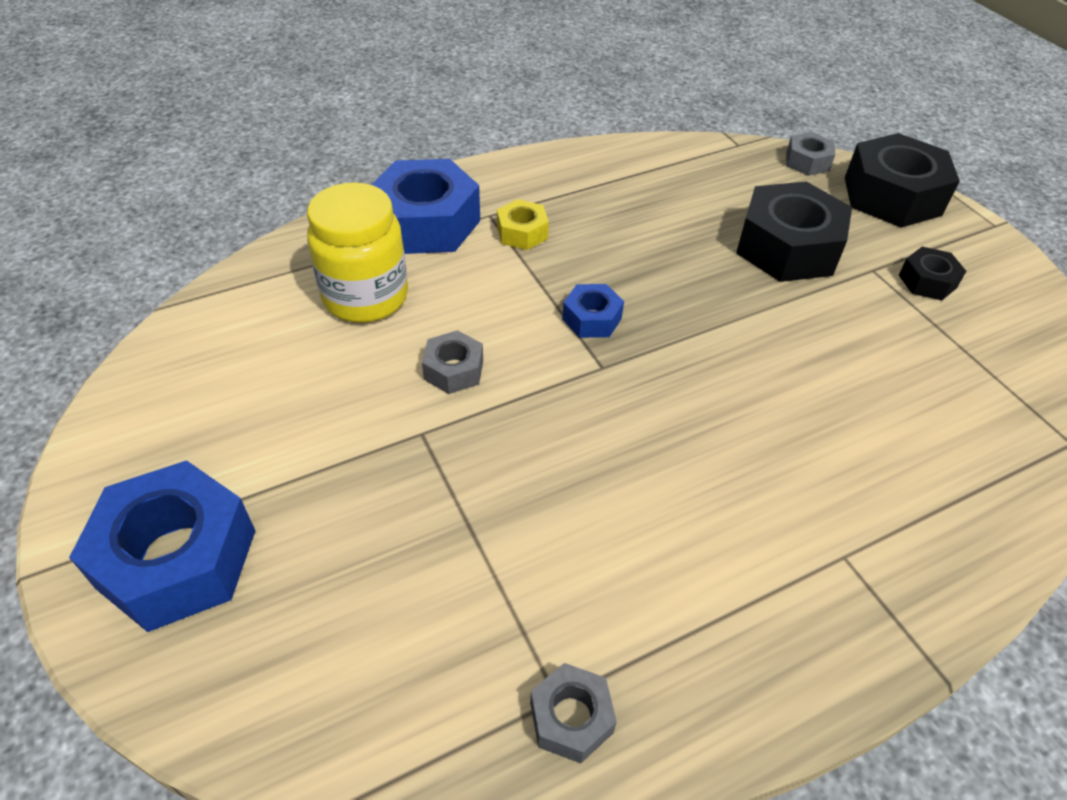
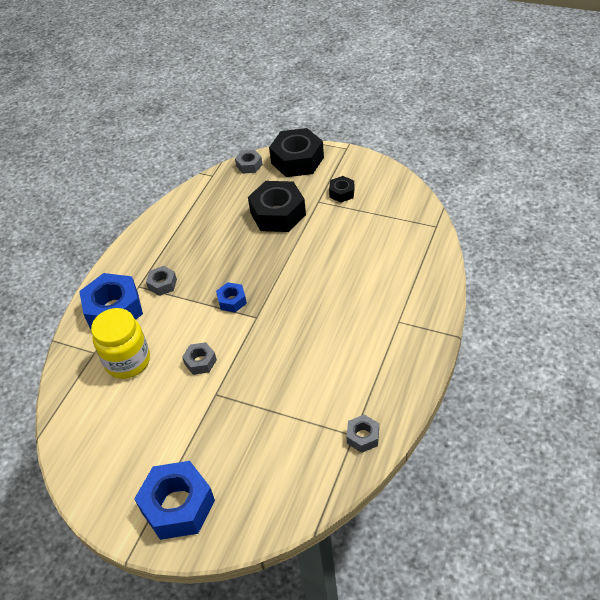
camera: 35 degrees left, 0 degrees up
yellow nut [497,199,549,250] -> grey nut [146,266,177,296]

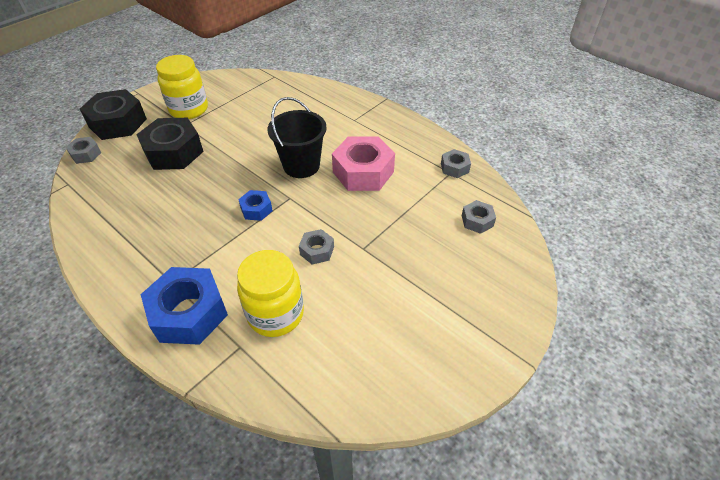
camera: 75 degrees left, 0 degrees up
blue nut [134,461,215,540] -> none
grey nut [146,266,177,296] -> grey nut moved to [462,200,496,234]
black nut [329,176,355,203] -> yellow jar [156,55,208,119]
none -> black bucket [267,97,326,178]
none -> pink nut [332,136,395,191]

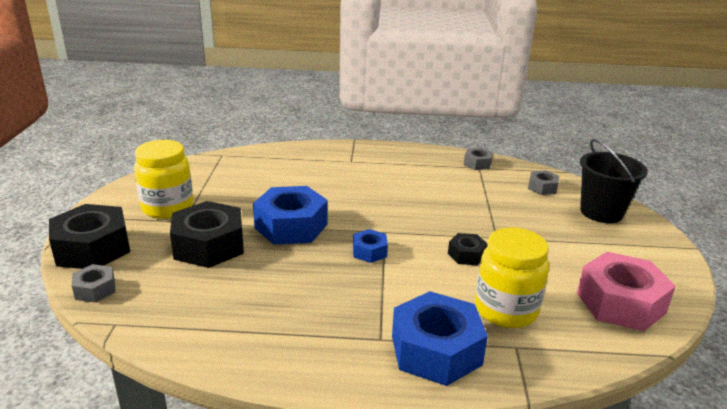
camera: 40 degrees left, 20 degrees down
black bucket [267,97,326,178] -> black bucket moved to [580,138,648,223]
grey nut [299,229,334,265] -> black nut [448,233,488,265]
pink nut [332,136,395,191] -> pink nut moved to [577,252,676,331]
none -> blue nut [253,186,328,245]

